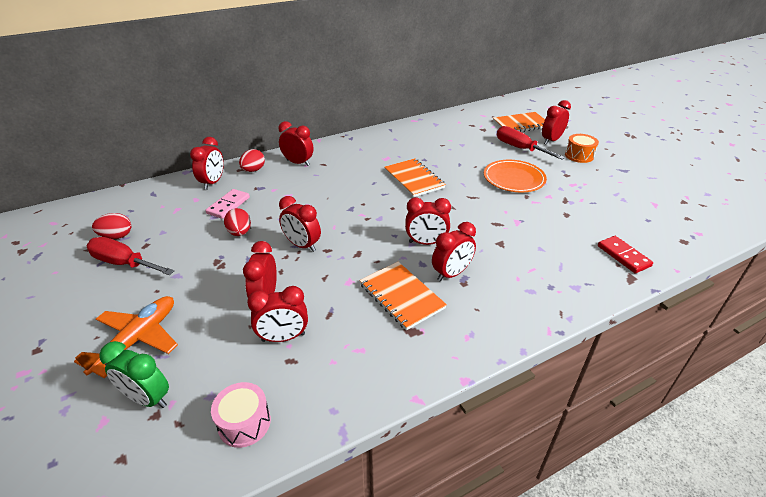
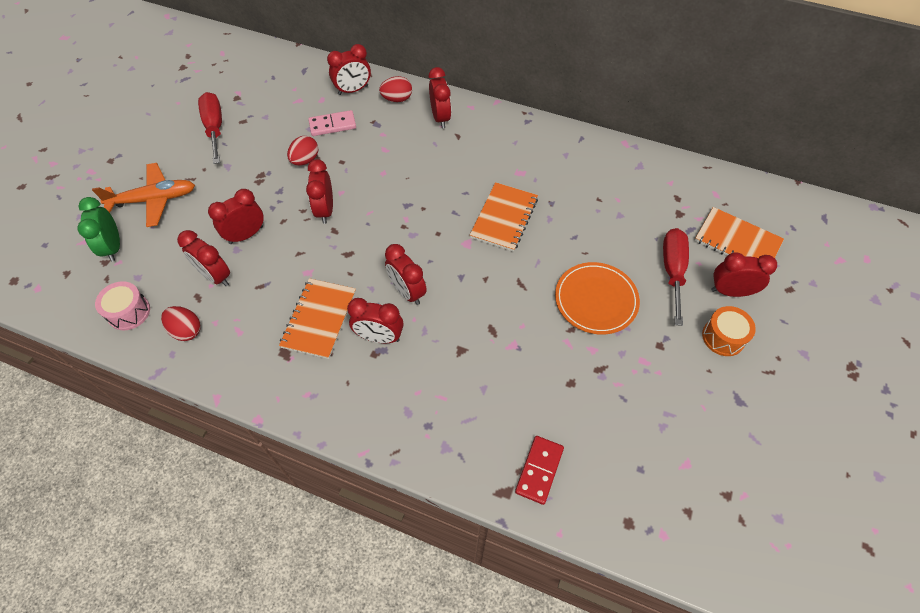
camera: 50 degrees right, 20 degrees up
red egg [92,213,131,239] -> red egg moved to [161,306,201,341]

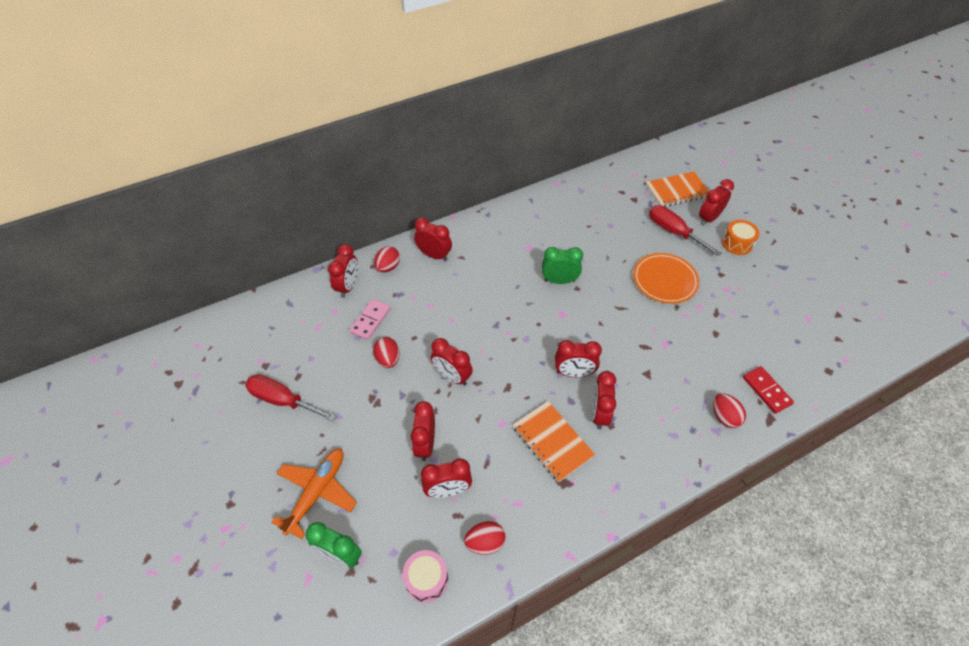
camera: 50 degrees left, 5 degrees down
red clock [347,298,403,343] -> red clock turned 135 degrees clockwise [592,371,616,429]
orange notebook [470,182,538,252] -> green clock [542,247,583,284]
none -> red egg [713,393,746,428]

